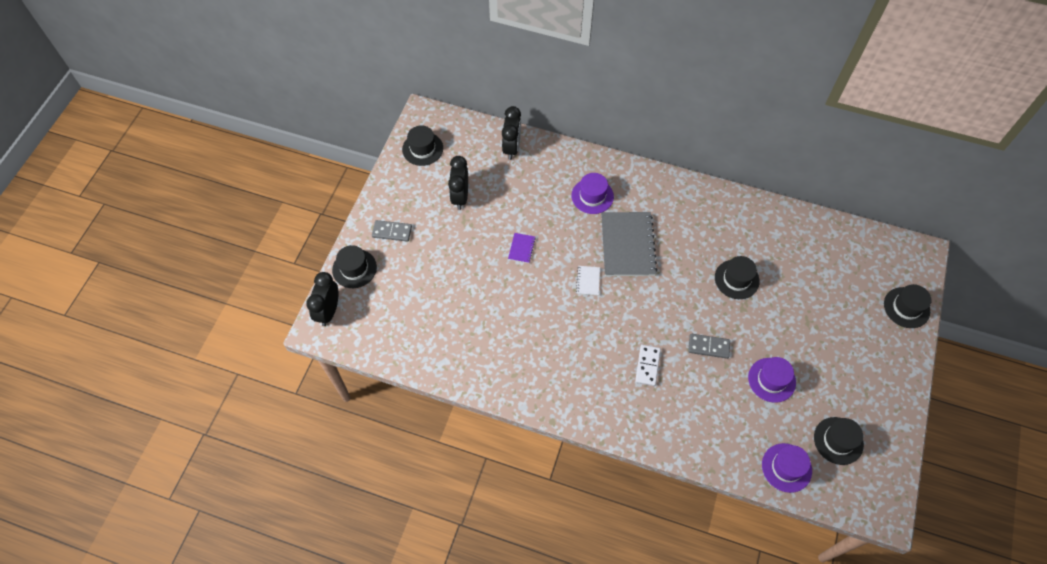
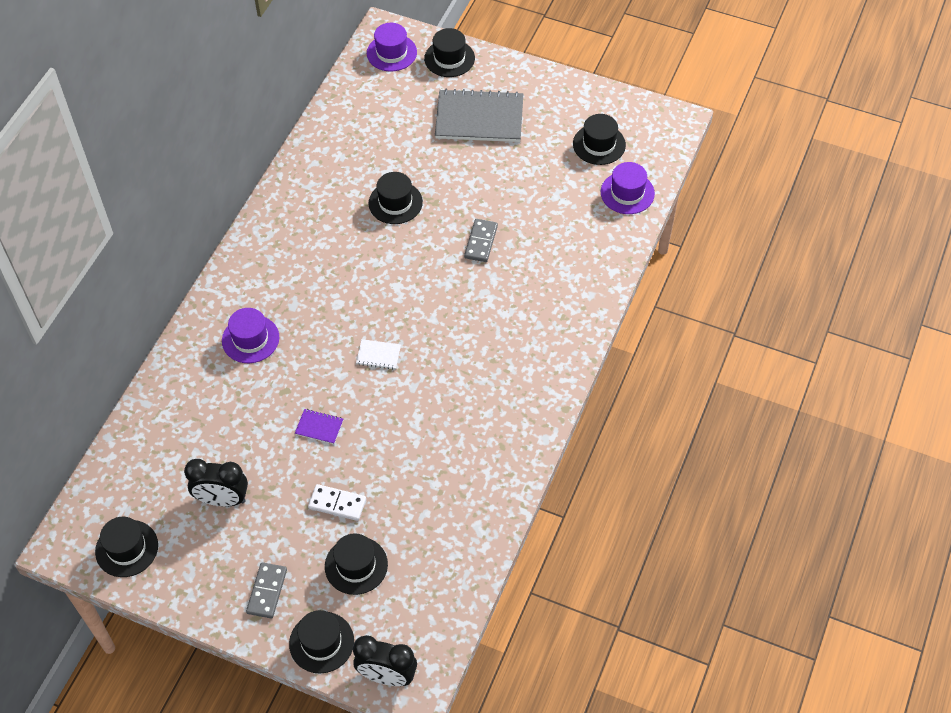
camera: 85 degrees left, 5 degrees down
black clock [502,106,521,160] -> none
grey notebook [601,212,658,276] -> grey notebook moved to [435,89,523,142]
white domino [635,345,661,386] -> white domino moved to [308,484,366,521]
purple hat [748,357,796,403] -> purple hat moved to [367,23,417,71]
none -> black hat [325,533,388,595]

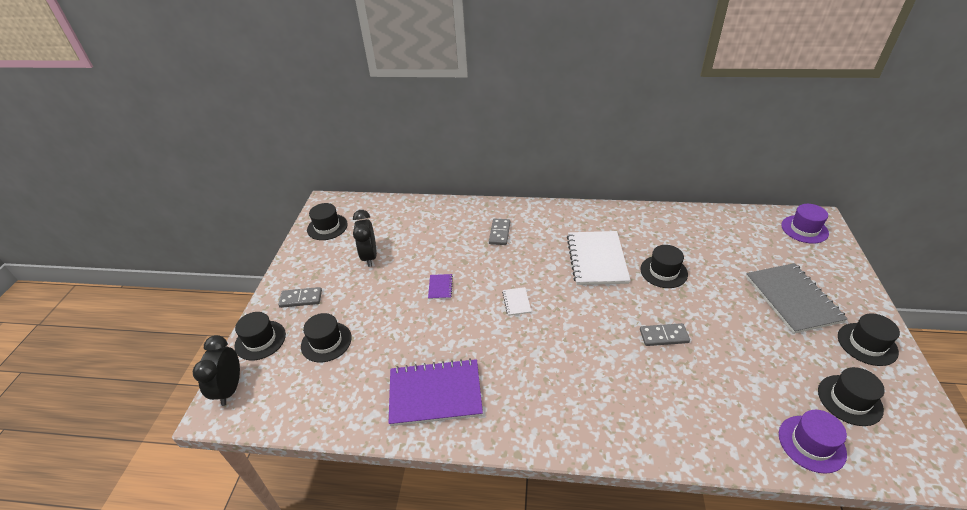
camera: 75 degrees right, 15 degrees down
purple hat [222,308,279,363] -> grey domino [489,219,510,245]
white domino [308,484,366,521] -> none
black hat [424,28,475,77] -> black hat moved to [838,313,900,366]
none -> purple notebook [389,359,483,426]
none -> white notebook [567,231,630,285]

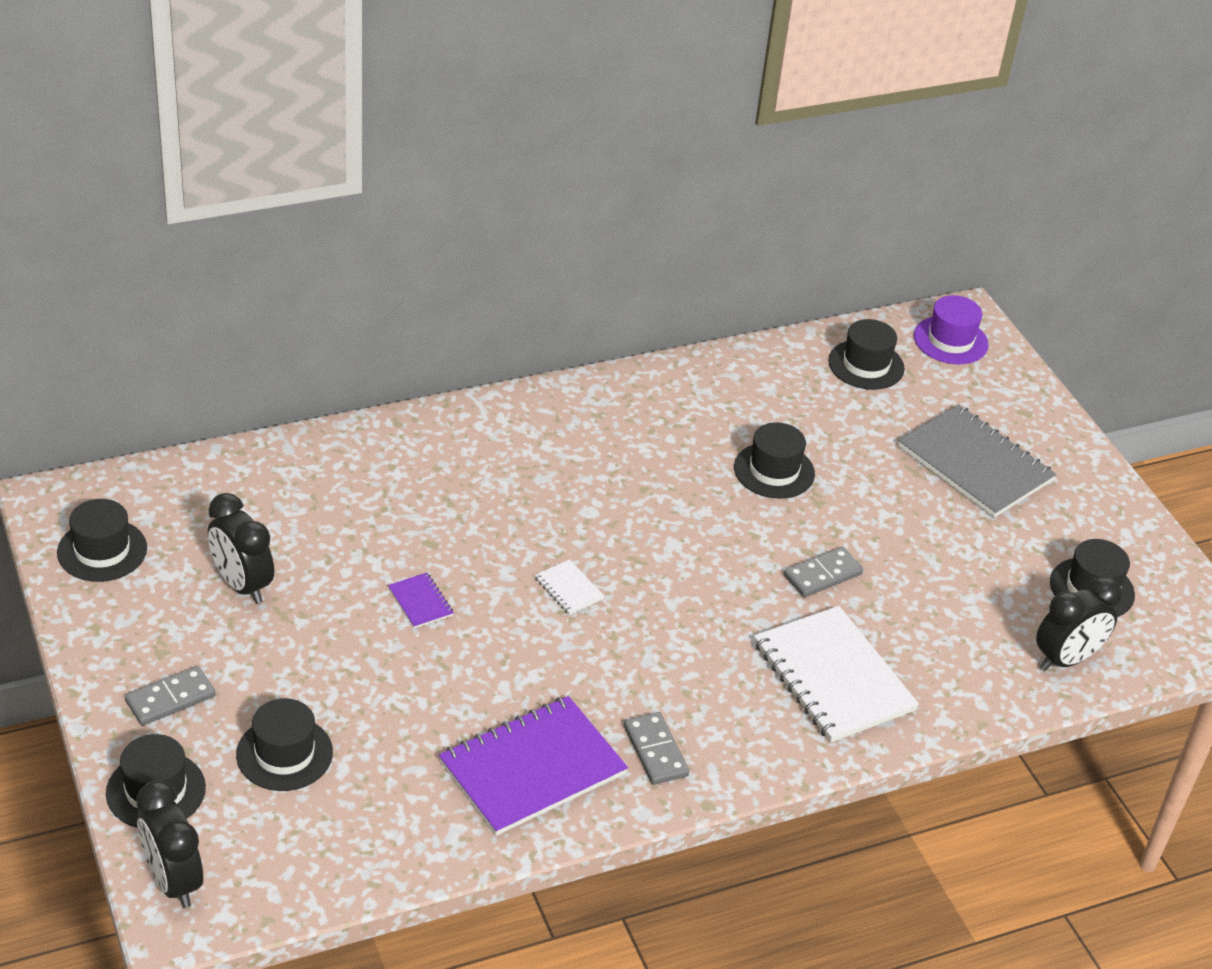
camera: 35 degrees left, 0 degrees up
grey domino [489,219,510,245] -> grey domino moved to [624,712,689,785]
white notebook [567,231,630,285] -> white notebook moved to [754,606,919,742]
purple hat [779,410,847,474] -> black clock [1036,576,1122,671]
black hat [838,313,900,366] -> black hat moved to [828,319,905,390]

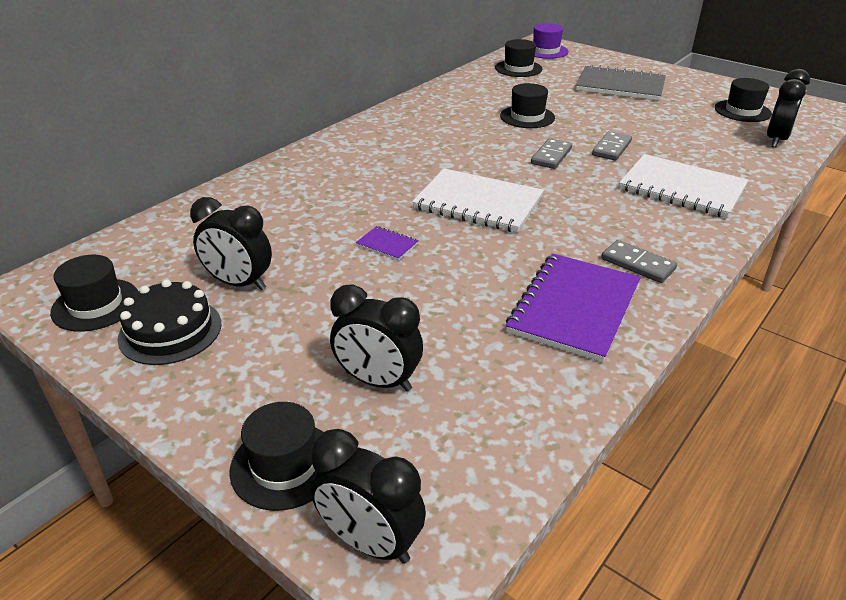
camera: 25 degrees left, 5 degrees down
grey domino [125,666,216,726] -> grey domino moved to [531,138,572,169]
black hat [236,698,333,791] -> black clock [330,284,423,392]
white notebook [535,559,605,615] -> white notebook [412,168,544,233], size x2.34
none -> black cake [118,279,221,365]

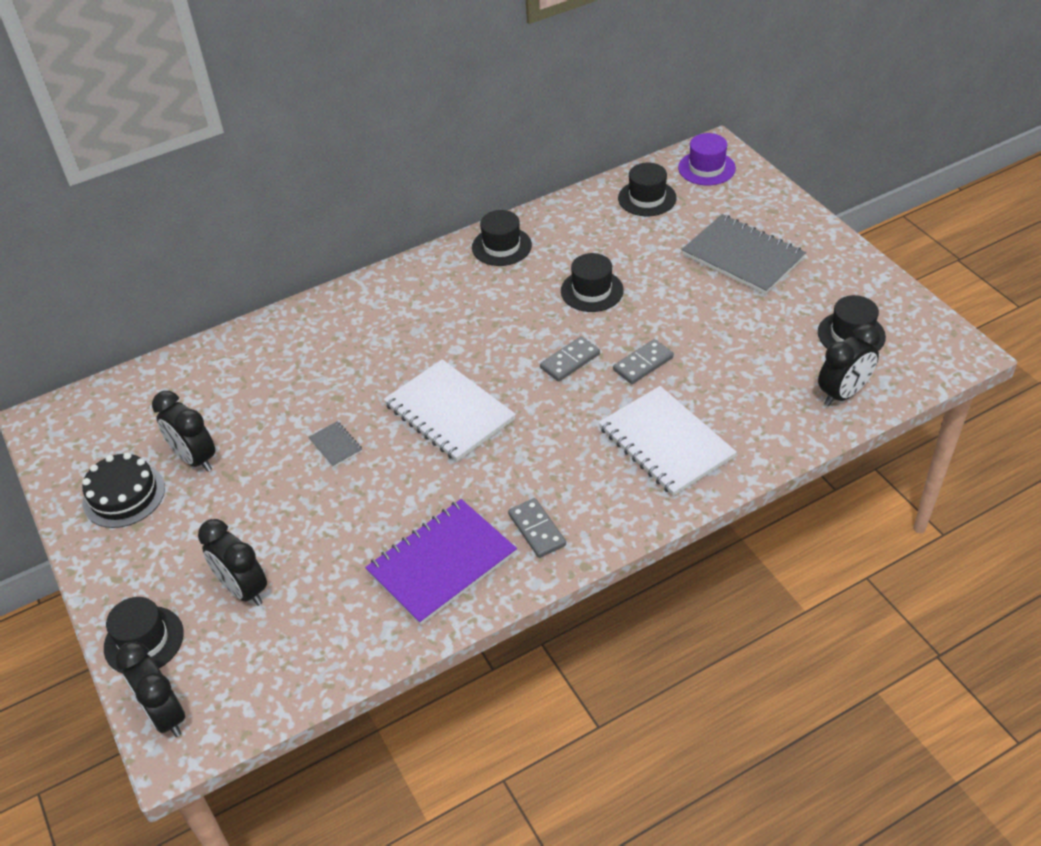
camera: 25 degrees right, 10 degrees up
black hat [50,255,138,332] -> black hat moved to [472,210,532,266]
purple notebook [356,226,419,261] -> grey notebook [308,421,362,467]

